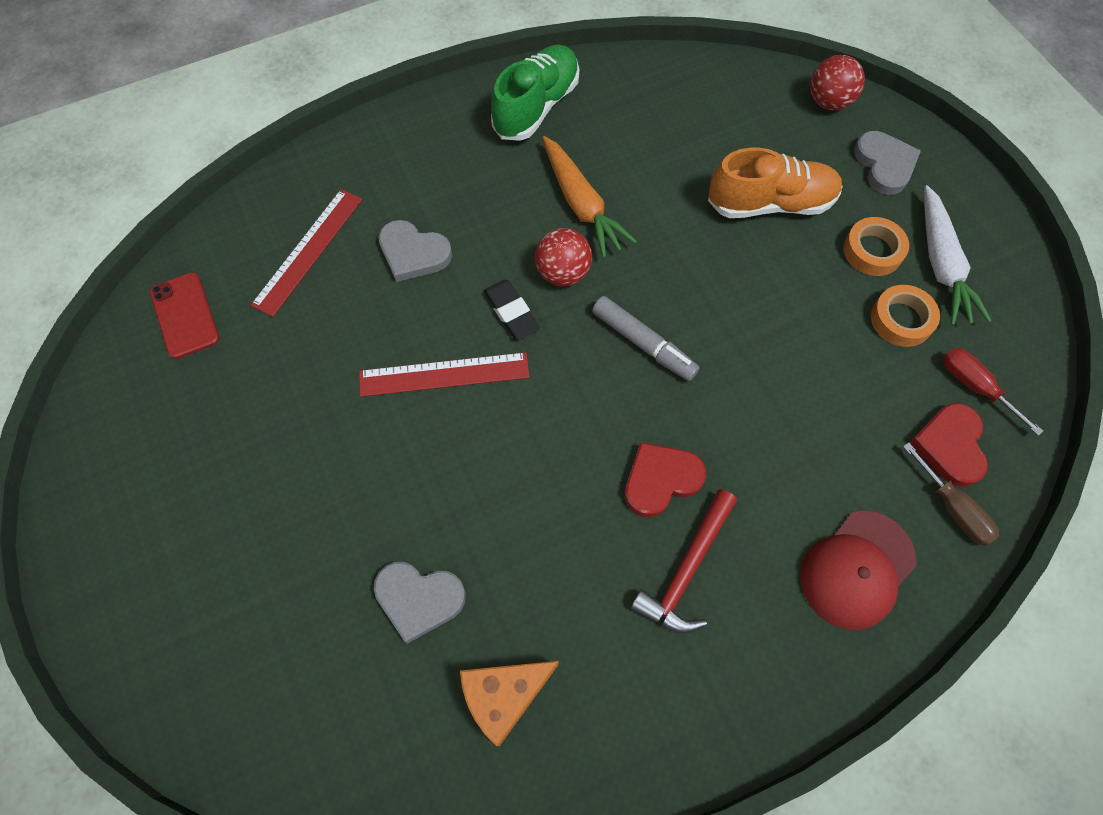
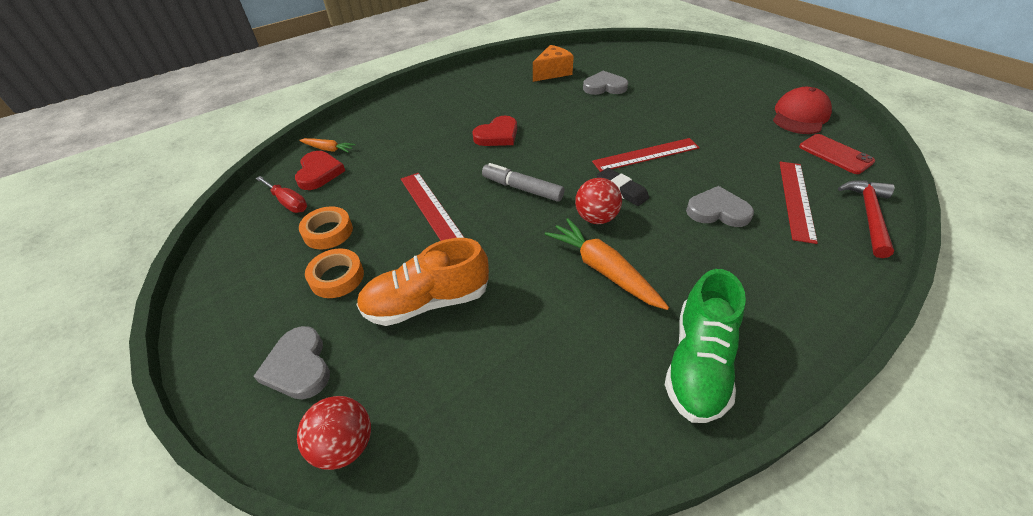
camera: 170 degrees right, 20 degrees down
red hammer [631,489,737,634] -> red hammer moved to [838,180,894,258]
red cap [801,511,916,630] -> red cap moved to [773,87,832,134]
brown screwdriver [903,442,999,546] -> orange carrot [299,138,356,153]
white carrot [924,185,992,325] -> none
none -> red ruler [401,173,464,241]

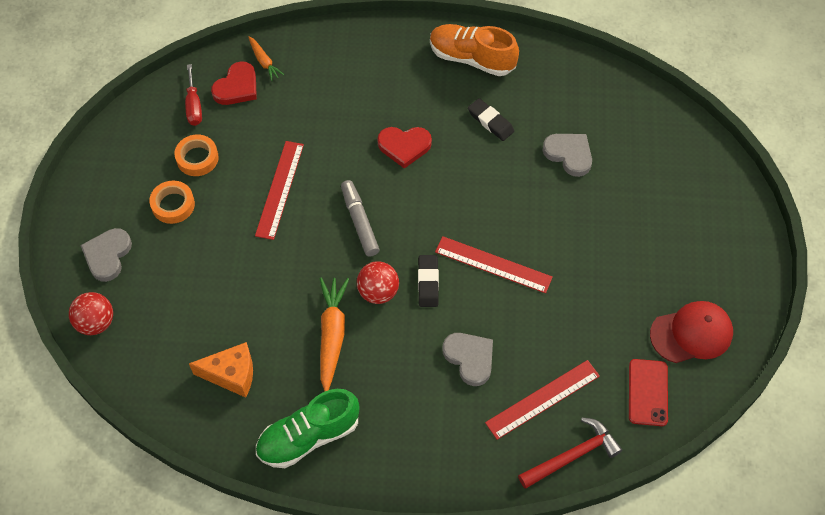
camera: 40 degrees right, 15 degrees up
orange shoe [356,238,489,326] -> orange shoe moved to [430,24,519,76]
orange cheese [533,45,574,82] -> orange cheese moved to [189,342,253,398]
none -> black eraser [468,98,514,141]

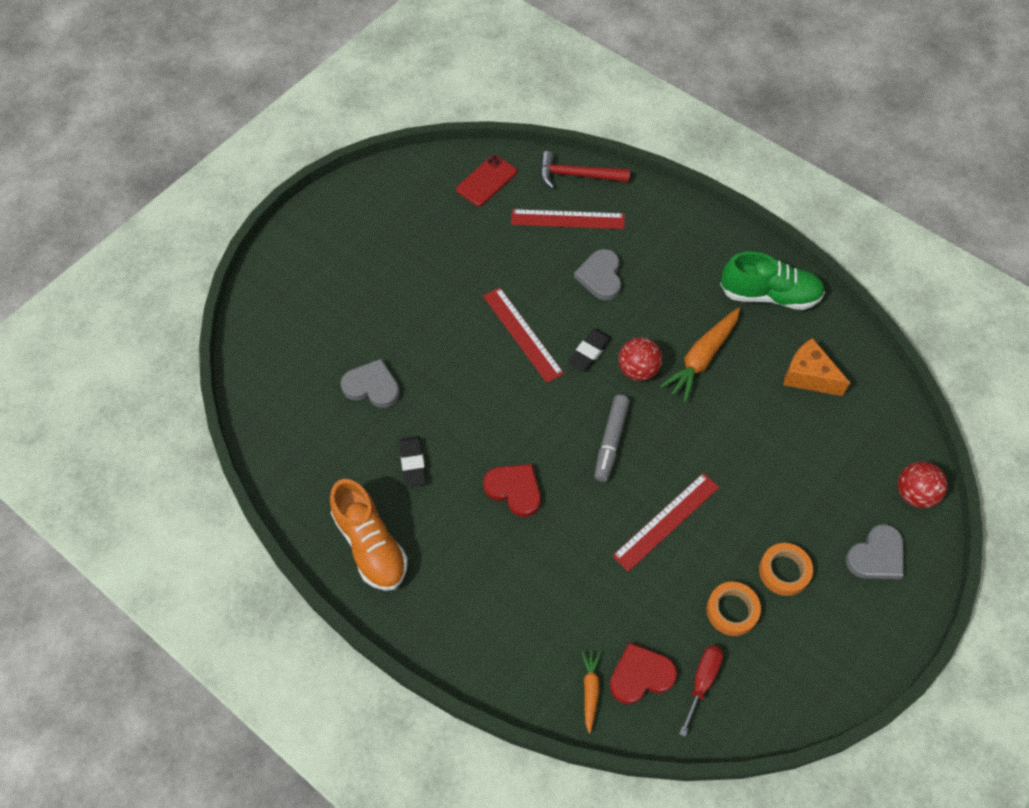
camera: 145 degrees left, 0 degrees up
grey heart [542,134,592,177] -> grey heart turned 120 degrees clockwise [340,359,400,408]
red cap [650,301,733,363] -> none

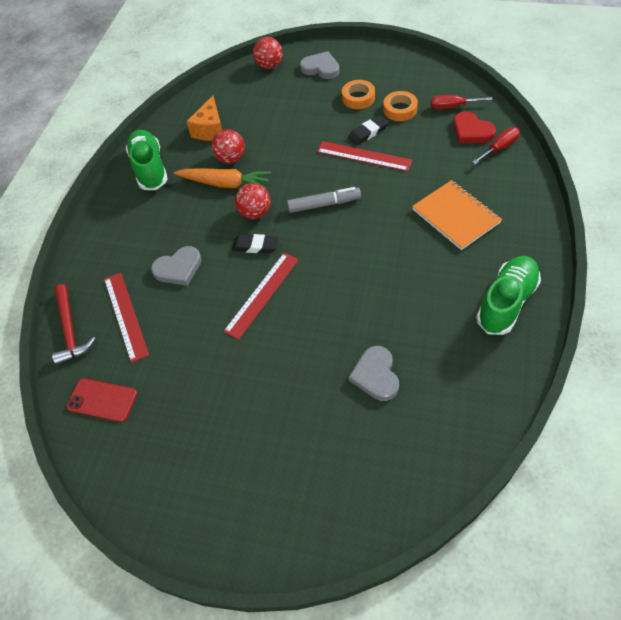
camera: 110 degrees left, 5 degrees down
orange shoe [330,479,408,591] -> green shoe [476,256,541,335]
black eraser [399,436,426,487] -> black eraser moved to [348,115,389,145]
red heart [483,464,541,517] -> none
orange carrot [581,650,601,733] -> red screwdriver [472,127,520,165]
none -> red ball [211,129,245,164]
none -> orange notebook [412,180,502,250]

